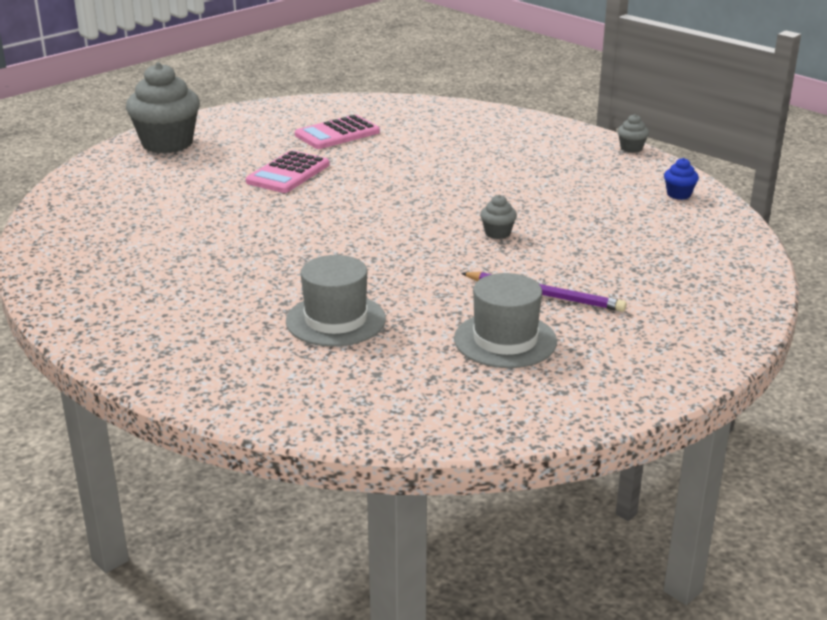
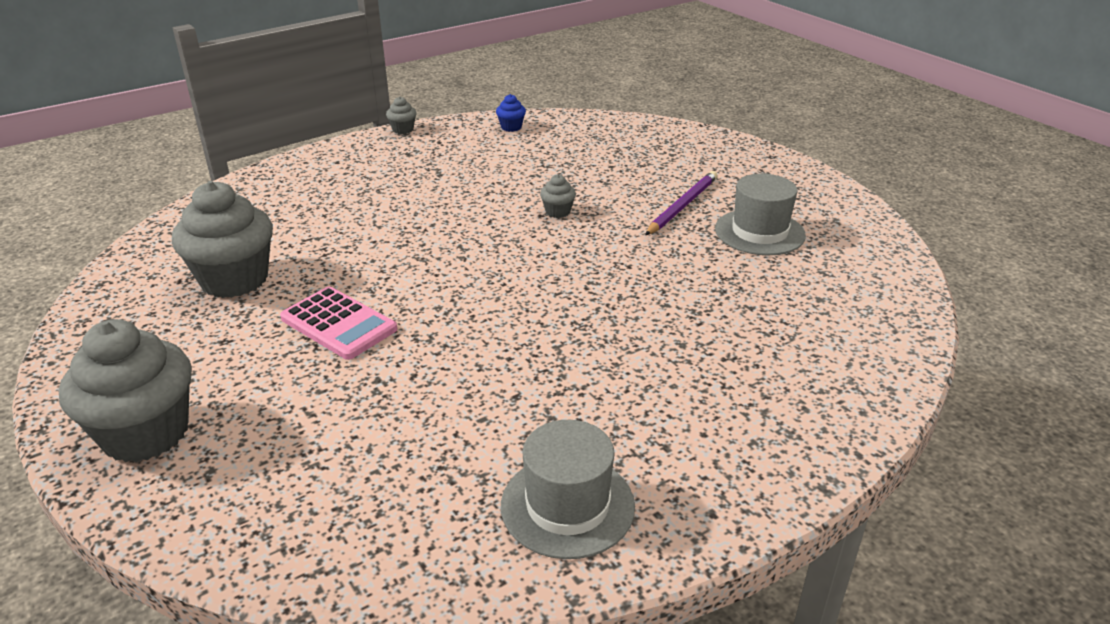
camera: 80 degrees left, 5 degrees up
grey hat [286,255,386,347] -> grey hat moved to [501,420,635,559]
pink calculator [295,115,380,149] -> grey cupcake [172,181,273,298]

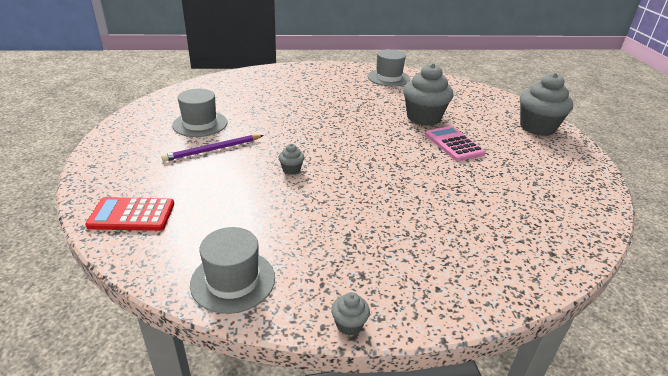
camera: 155 degrees left, 0 degrees up
grey cupcake [172,181,273,298] -> grey cupcake moved to [403,63,453,126]
blue cupcake [496,94,526,132] -> grey hat [190,227,275,314]
none -> red calculator [85,197,174,231]

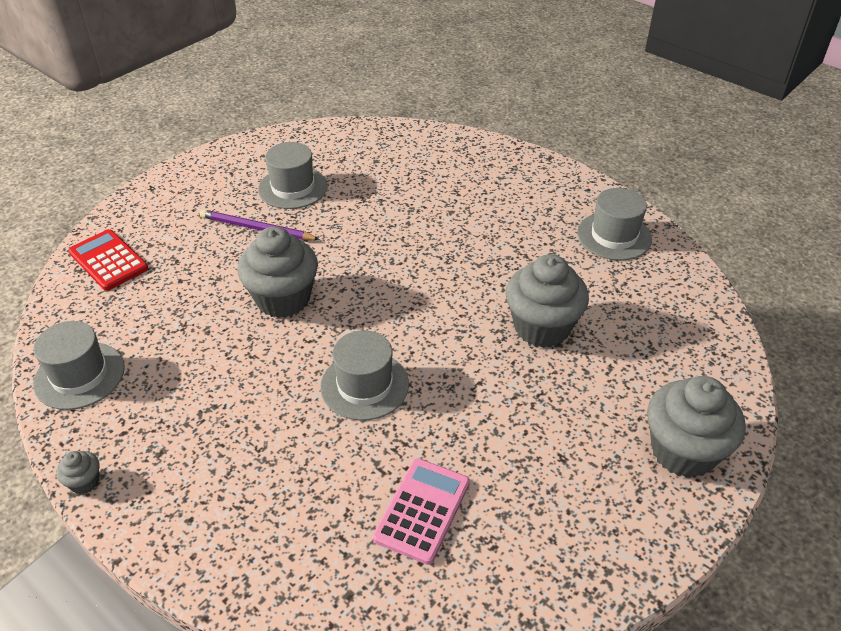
camera: 50 degrees right, 10 degrees up
grey cupcake [278,144,304,175] -> grey cupcake [237,227,318,318], size x2.32
pink calculator [425,126,486,161] -> pink calculator moved to [373,458,470,565]
none -> grey hat [320,330,409,421]

